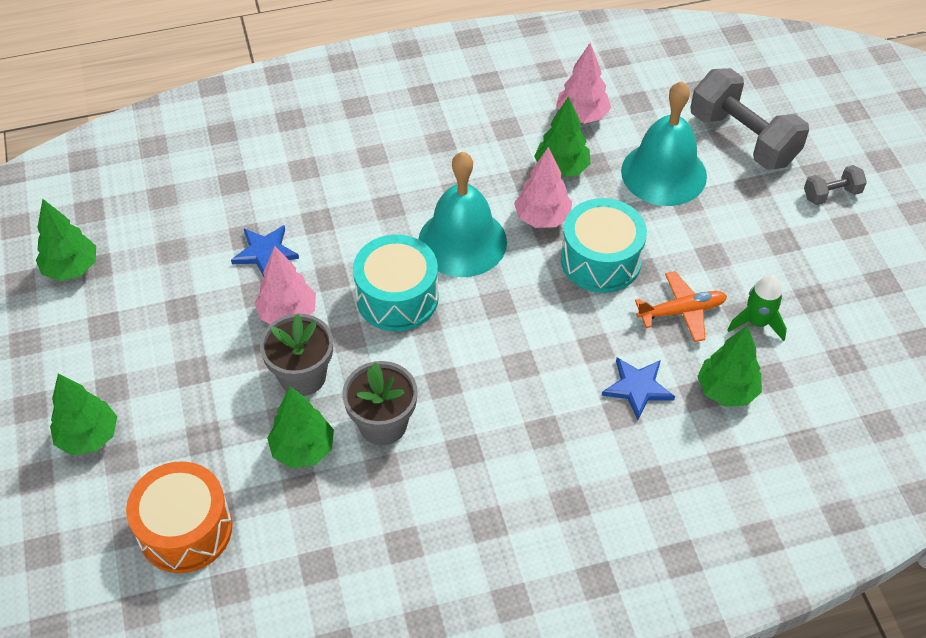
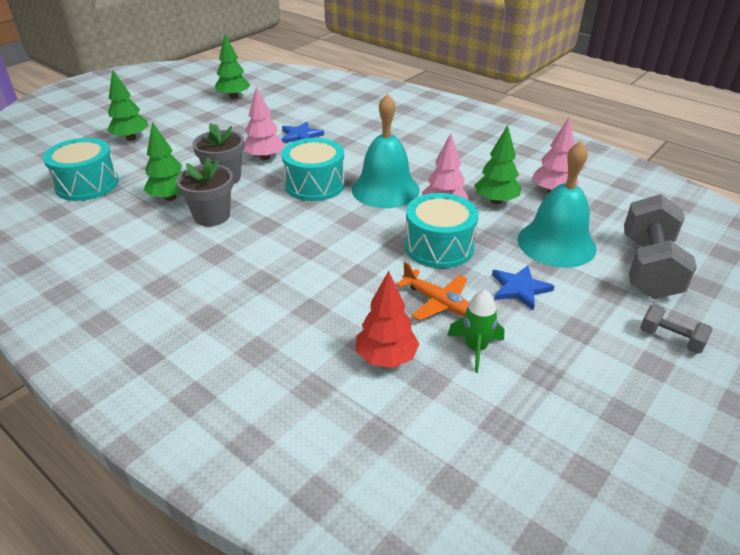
camera: 55 degrees right, 15 degrees down
orange drum [126,461,232,573] -> turquoise drum [43,138,119,201]
blue star [602,357,675,420] -> blue star moved to [492,265,554,311]
green tree [697,325,762,407] -> red tree [356,271,419,368]

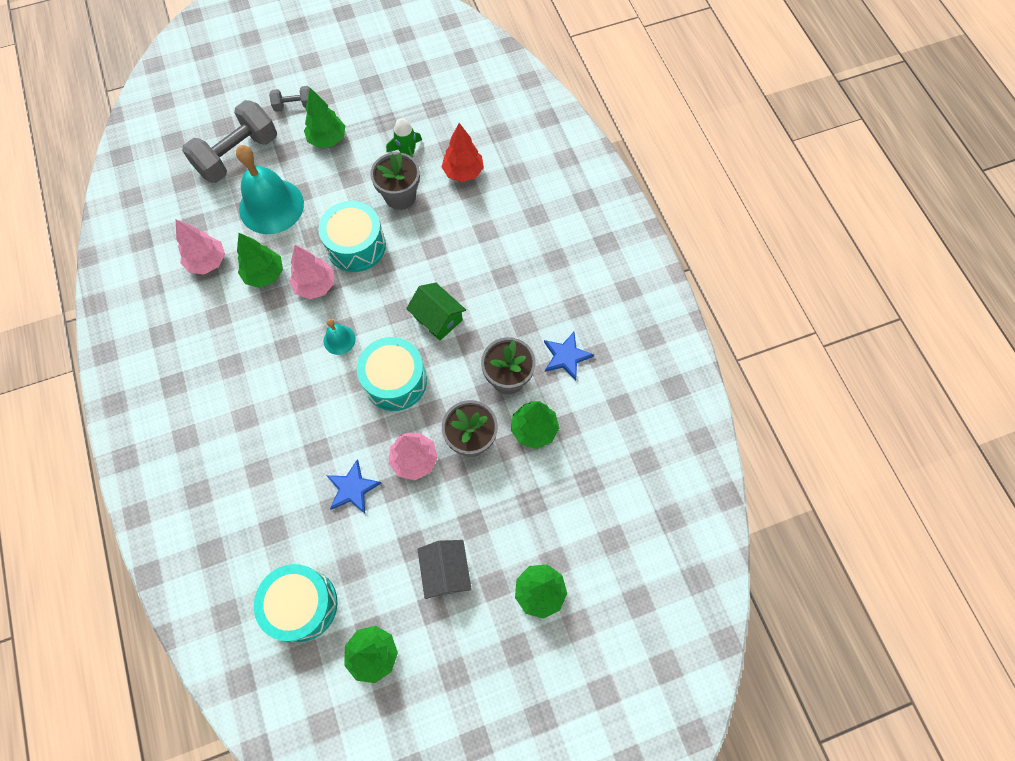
camera: 150 degrees left, 30 degrees up
turquoise drum [43,138,119,201] -> turquoise drum moved to [254,564,338,642]
turquoise bell [352,93,420,208] -> turquoise bell [323,319,356,355], size x0.46
orange plane [396,262,469,321] -> grey flower pot [370,152,420,210]
blue star [492,265,554,311] -> blue star moved to [544,332,594,381]
grey dumbbell [640,304,713,354] -> grey dumbbell turned 75 degrees counterclockwise [269,86,310,112]
none -> green tree [304,88,345,148]
none -> green house [406,283,466,341]
none -> grey house [417,540,472,599]

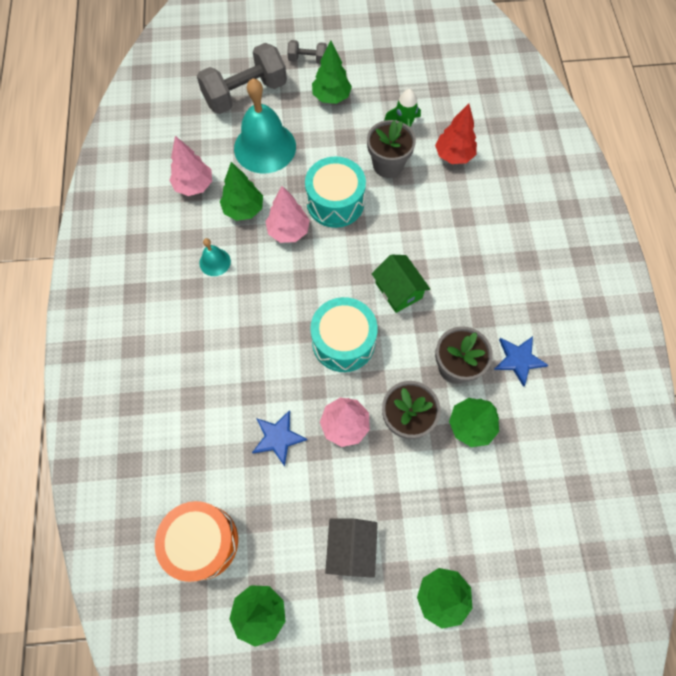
camera: 15 degrees right, 0 degrees up
turquoise drum [254,564,338,642] -> orange drum [155,501,238,582]
turquoise bell [323,319,356,355] -> turquoise bell moved to [199,238,231,276]

